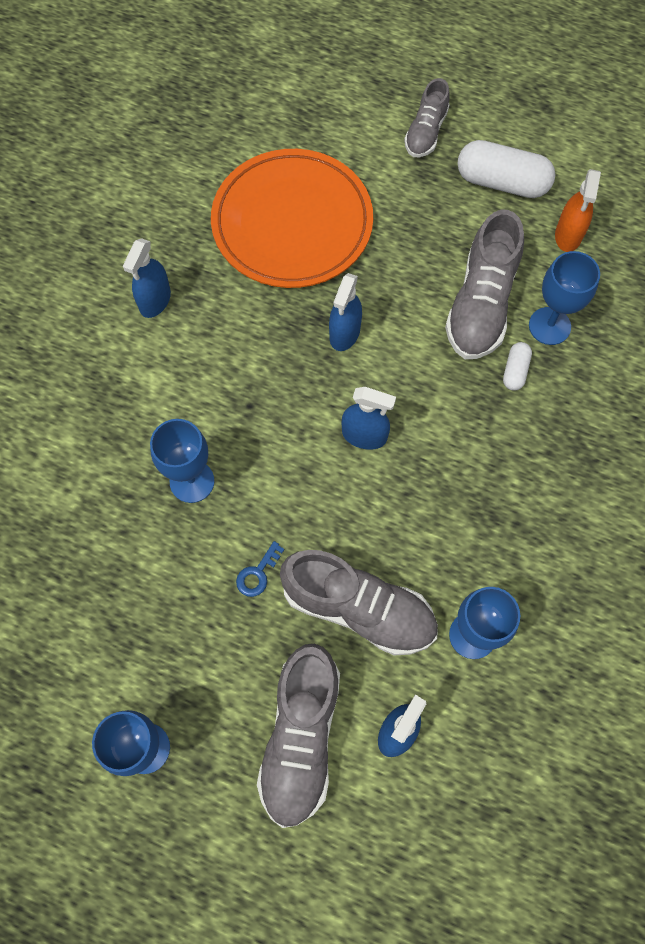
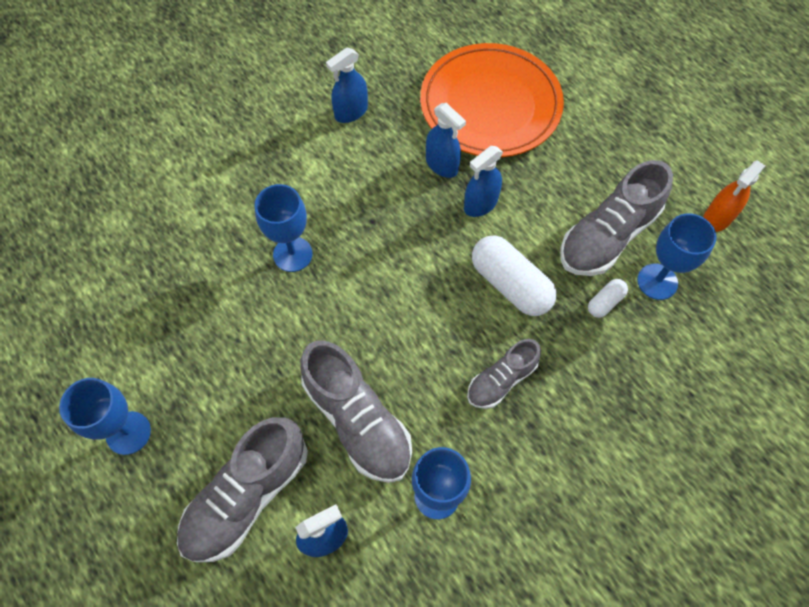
camera: 30 degrees right, 5 degrees down
blue key [236,541,285,597] -> none
blue spray bottle [342,387,396,450] -> blue spray bottle moved to [426,103,466,178]
grey shoe [404,78,450,157] -> grey shoe moved to [467,339,541,409]
white capsule [457,140,555,198] -> white capsule moved to [472,235,557,316]

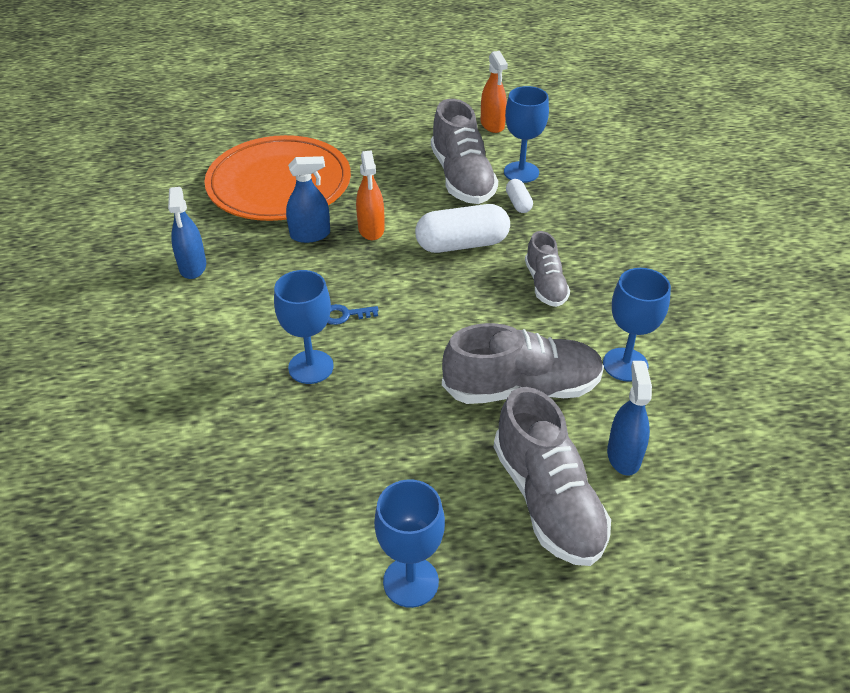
camera: 60 degrees left, 20 degrees down
blue spray bottle [464,146,503,217] -> orange spray bottle [356,150,384,240]
none -> blue key [328,304,379,325]

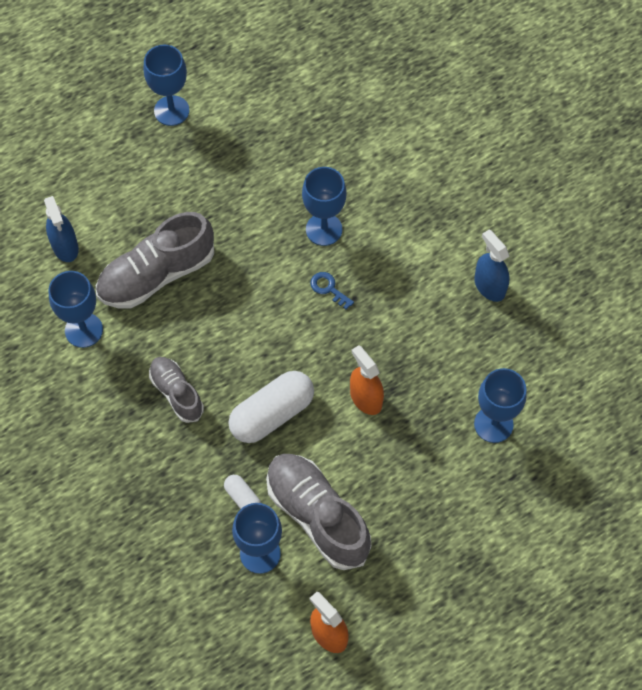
camera: 155 degrees right, 20 degrees up
orange plate [204,135,351,221] -> blue goblet [474,368,527,443]
blue spray bottle [286,156,330,243] -> none
blue key [328,304,379,325] -> blue key turned 105 degrees counterclockwise [310,272,354,310]
grey shoe [494,387,611,566] -> none

